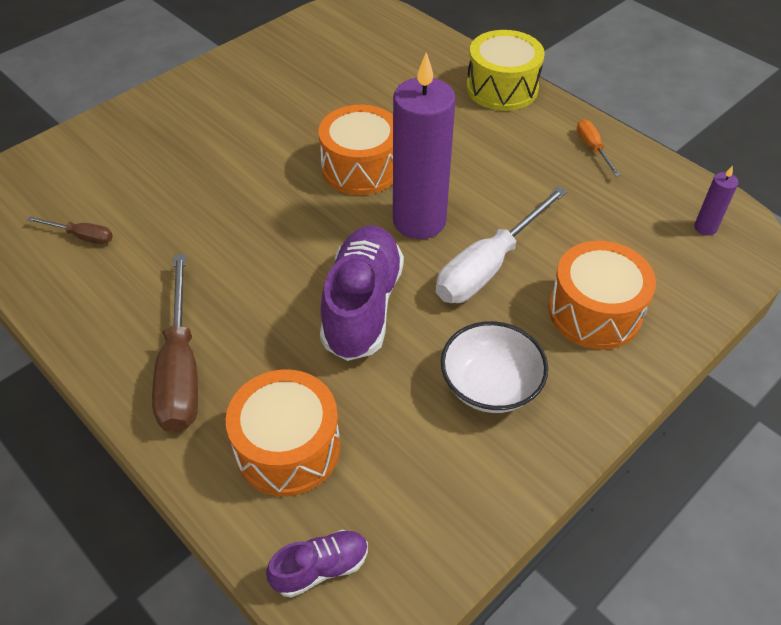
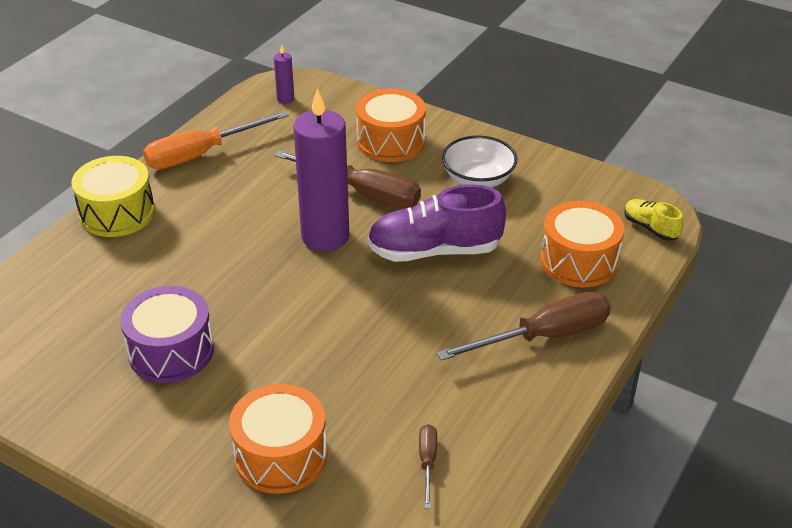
camera: 105 degrees left, 10 degrees down
purple shoe [266,530,368,598] -> yellow shoe [624,199,683,241]
orange drum [319,105,393,195] -> orange drum moved to [229,384,328,494]
white screwdriver [436,186,567,303] -> brown screwdriver [275,150,421,208]
orange screwdriver [577,119,620,176] -> orange screwdriver [143,111,289,169], size x2.06
none -> purple drum [120,286,214,383]

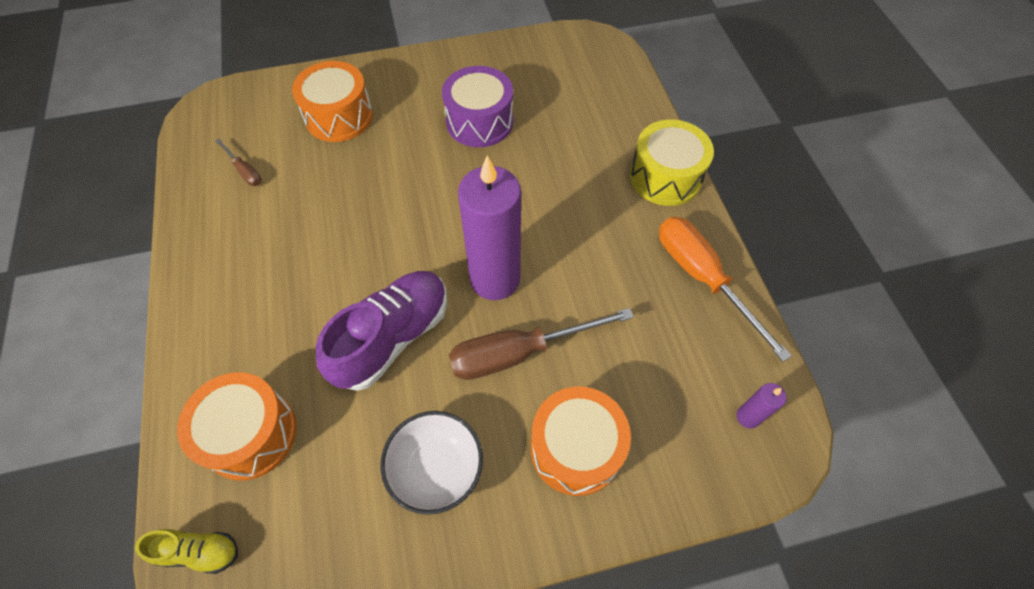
camera: 135 degrees right, 20 degrees up
orange screwdriver [143,111,289,169] -> orange screwdriver turned 45 degrees counterclockwise [659,217,792,362]
brown screwdriver [437,292,611,361] -> none

